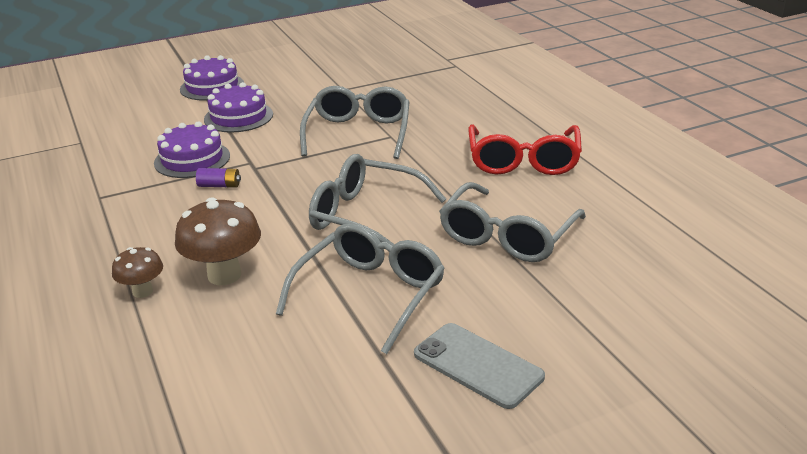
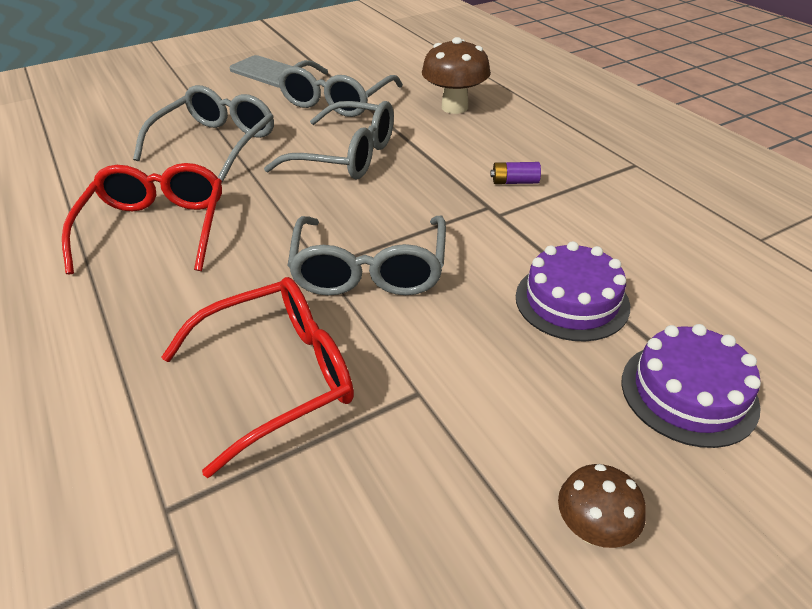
camera: 175 degrees right, 10 degrees up
brown mushroom [112,247,163,298] -> brown mushroom moved to [558,464,646,548]
purple cake [154,121,230,178] -> none
none -> red glasses [162,277,354,478]

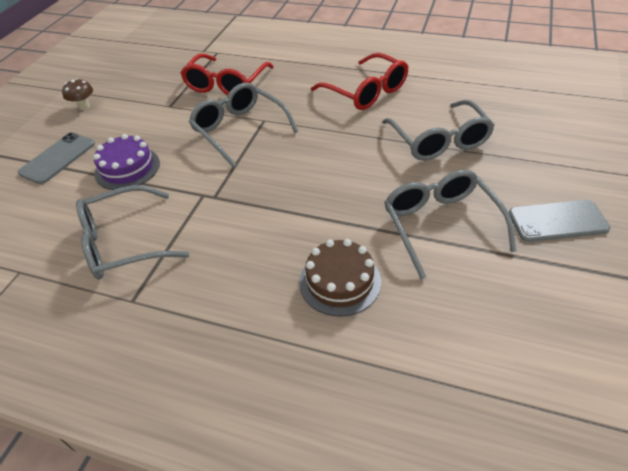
camera: 140 degrees right, 5 degrees up
grey glasses [264,101,394,180] -> grey glasses moved to [76,185,189,280]
brown mushroom [422,37,491,114] -> brown cake [299,239,381,316]
purple battery [491,162,541,184] -> none
purple cake [622,324,761,448] -> grey phone [18,132,95,184]

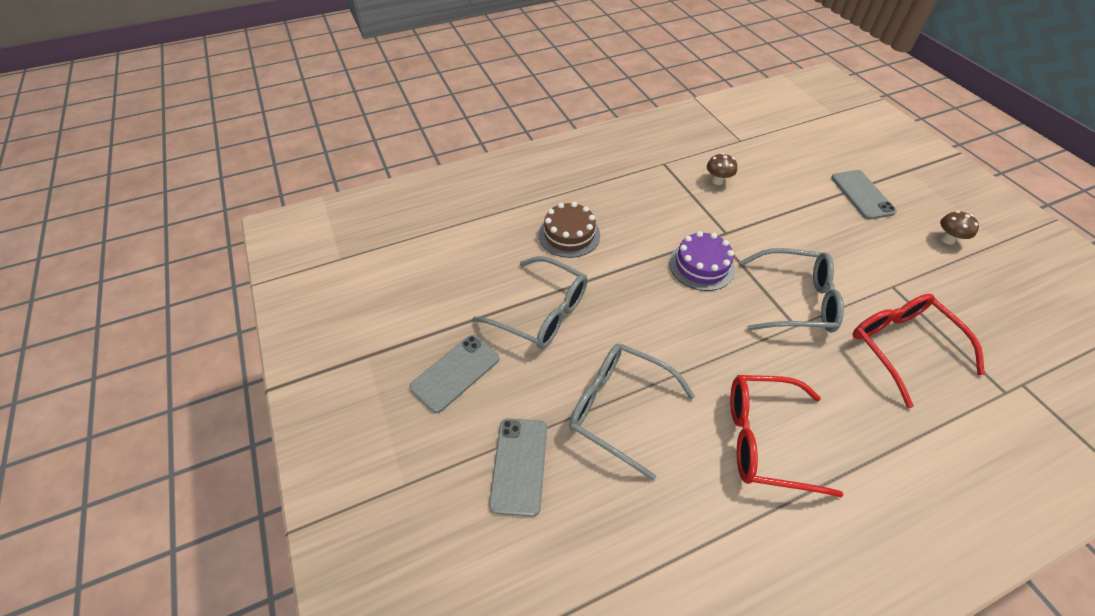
camera: 135 degrees right, 5 degrees up
grey glasses [76,185,189,280] -> brown mushroom [707,153,737,185]
purple cake [93,134,160,190] -> purple cake moved to [669,231,735,291]
none -> grey phone [489,418,547,517]

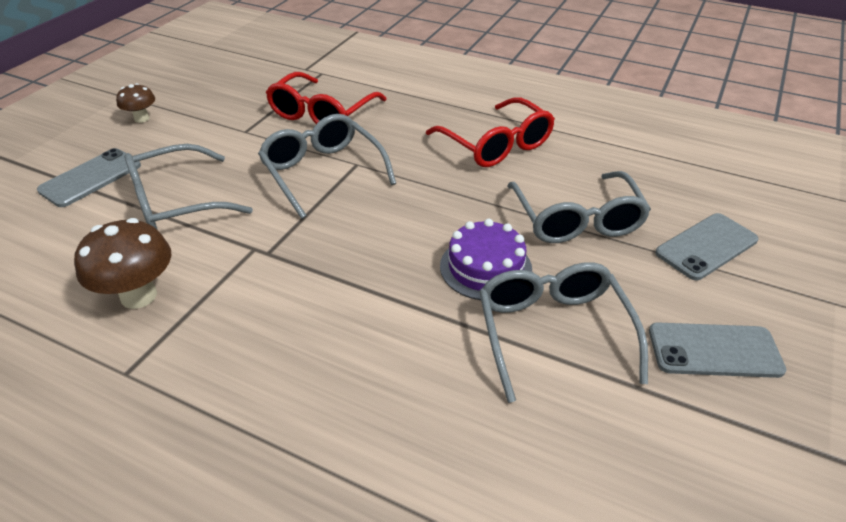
camera: 130 degrees left, 10 degrees down
brown cake [539,202,600,258] -> none
purple cake [669,231,735,291] -> purple cake moved to [440,219,532,300]
brown mushroom [707,153,737,185] -> brown mushroom [74,218,171,309], size x1.72
none -> grey glasses [124,144,253,229]

